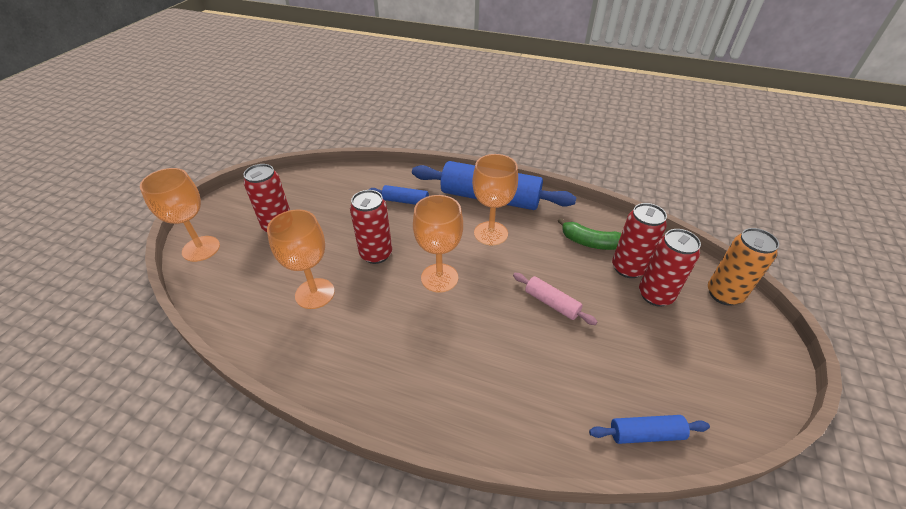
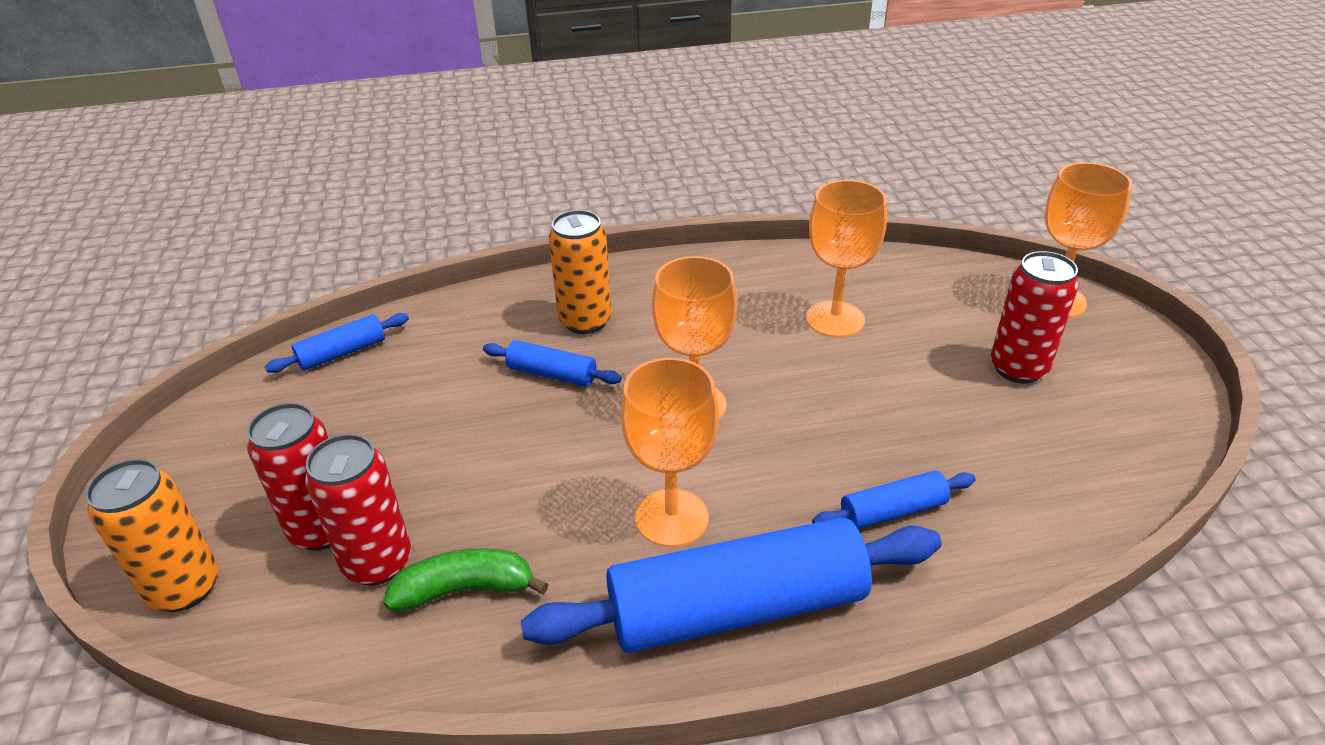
camera: 150 degrees right, 5 degrees down
red can [350,190,392,264] -> none
pink rolling pin [513,273,597,325] -> none
none -> blue rolling pin [483,340,622,387]
none -> orange can [549,210,612,334]

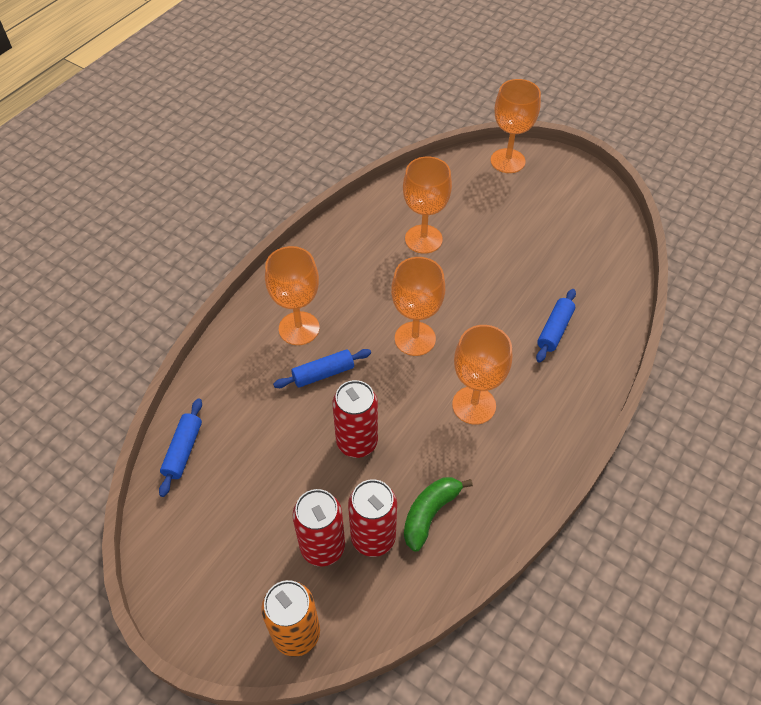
camera: 45 degrees left, 15 degrees up
blue rolling pin [521,517,942,653] -> none
orange can [549,210,612,334] -> orange goblet [265,246,320,345]
red can [991,251,1079,384] -> red can moved to [333,380,378,458]

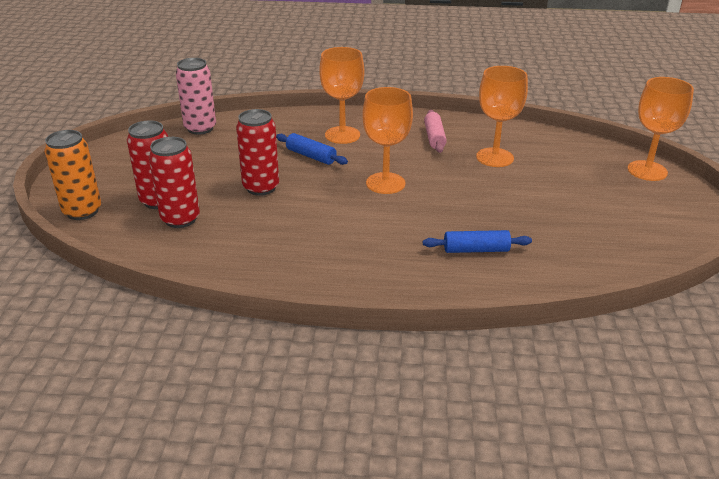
camera: 60 degrees right, 20 degrees down
blue rolling pin [159,398,202,497] -> pink can [176,58,216,135]
green banana [404,477,473,552] -> none
orange goblet [452,325,512,425] -> none
none -> pink rolling pin [424,110,447,153]

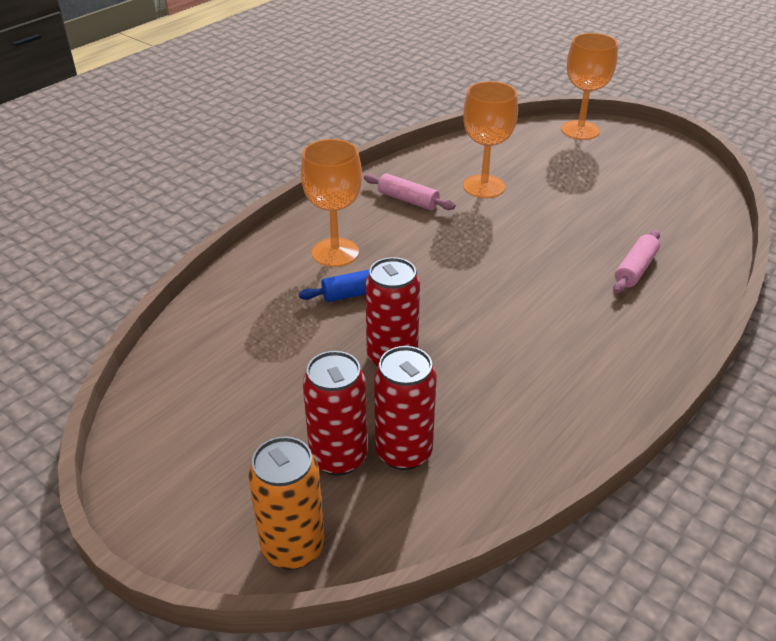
camera: 55 degrees left, 5 degrees up
pink can [176,58,216,135] -> none
orange goblet [362,87,413,194] -> none
blue rolling pin [423,230,532,253] -> pink rolling pin [614,230,660,293]

